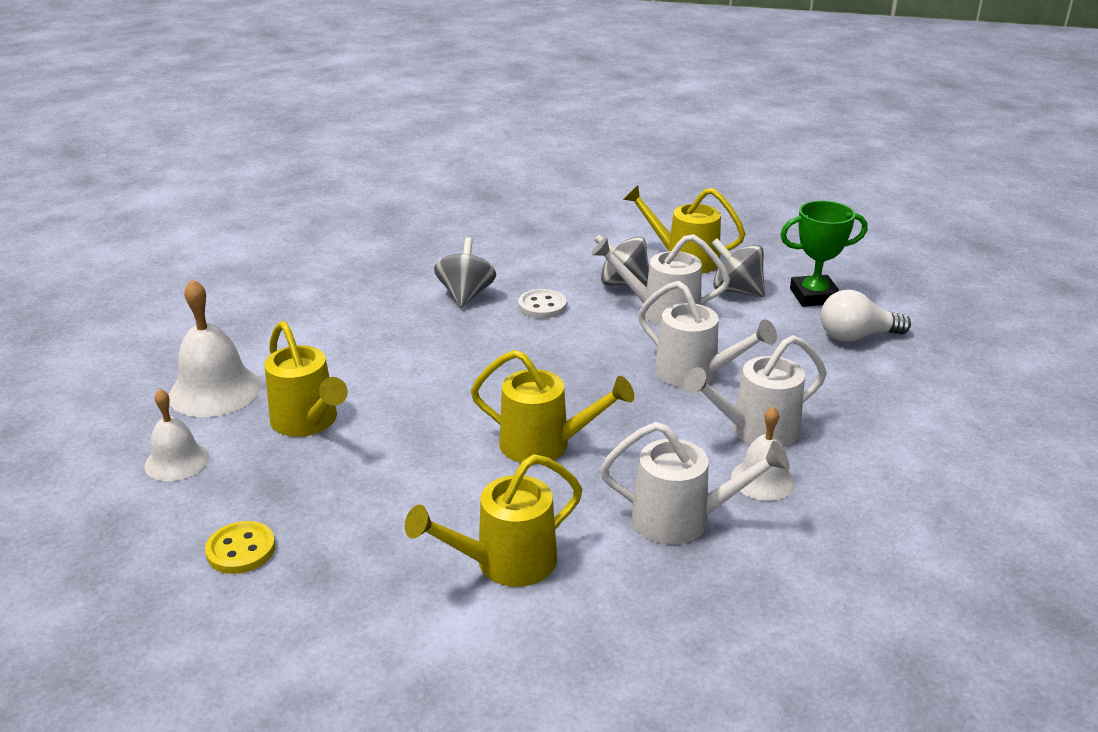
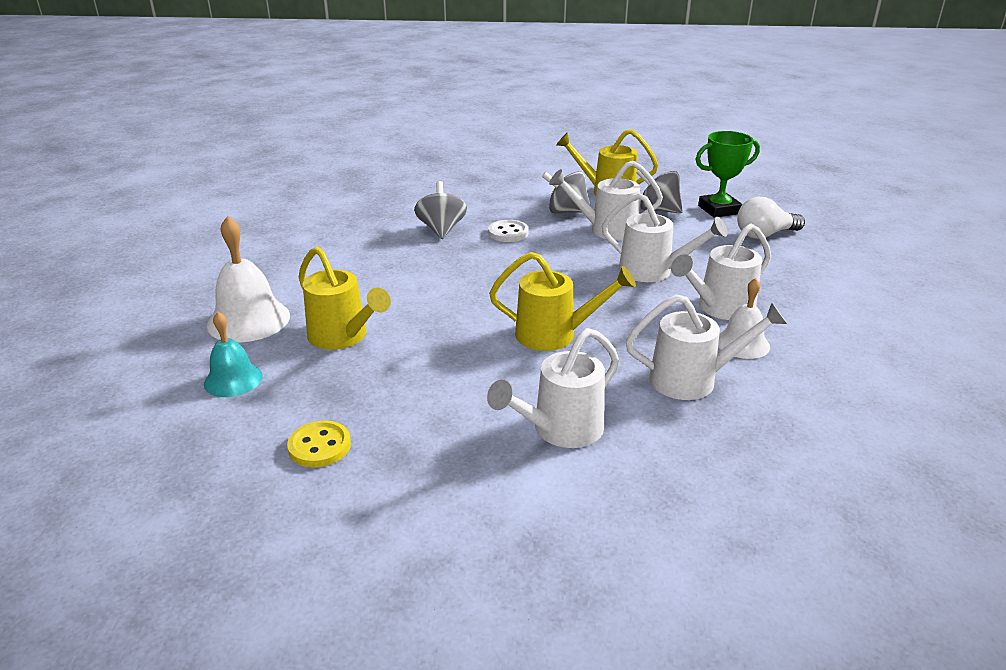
camera: 10 degrees left, 0 degrees up
white bell [144,389,209,481] -> turquoise bell [204,312,263,397]
yellow watering can [405,454,582,587] -> white watering can [487,328,619,448]

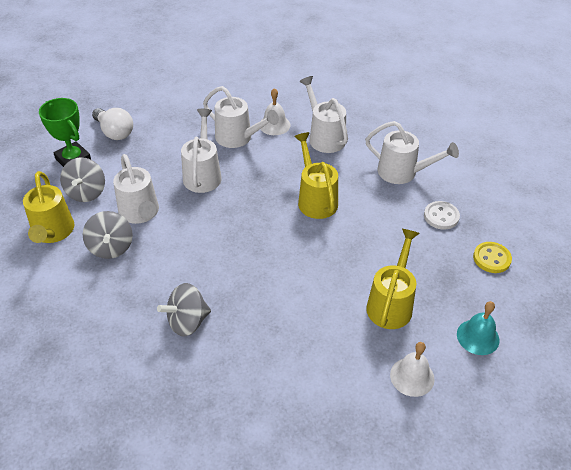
camera: 115 degrees left, 15 degrees up
white bell [207,216,290,342] -> white bell [390,342,435,397], size x0.63
white button [488,220,529,242] -> white button moved to [424,201,460,230]

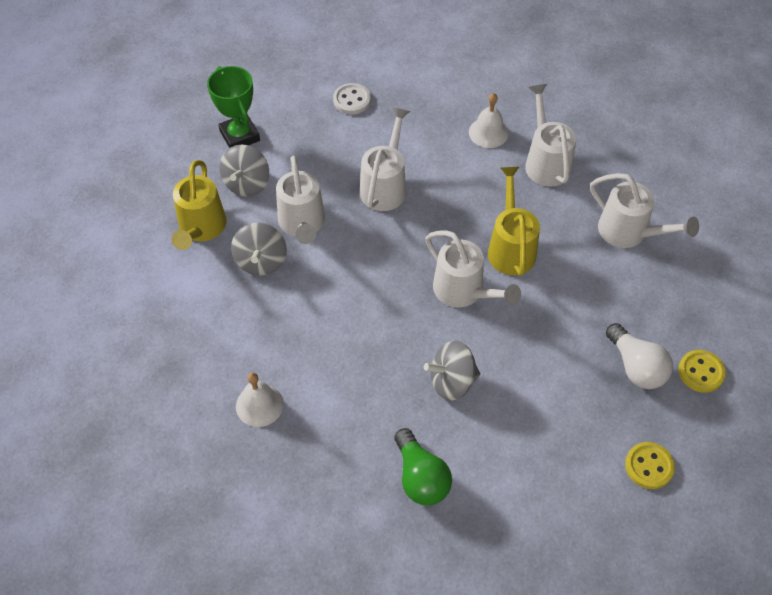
camera: 15 degrees right, 10 degrees up
white light bulb [92,108,133,140] -> white light bulb moved to [606,323,673,389]
grey spinning top [157,283,211,336] -> grey spinning top moved to [424,341,480,401]
white watering can [203,86,279,148] -> white watering can moved to [425,231,521,307]
yellow watering can [366,229,420,329] -> none
white bell [390,342,435,397] -> white bell moved to [236,373,284,427]
white button [424,201,460,230] -> white button moved to [333,83,371,114]
turquoise bell [457,301,500,355] -> yellow button [625,442,675,489]
none -> green light bulb [394,428,452,505]

